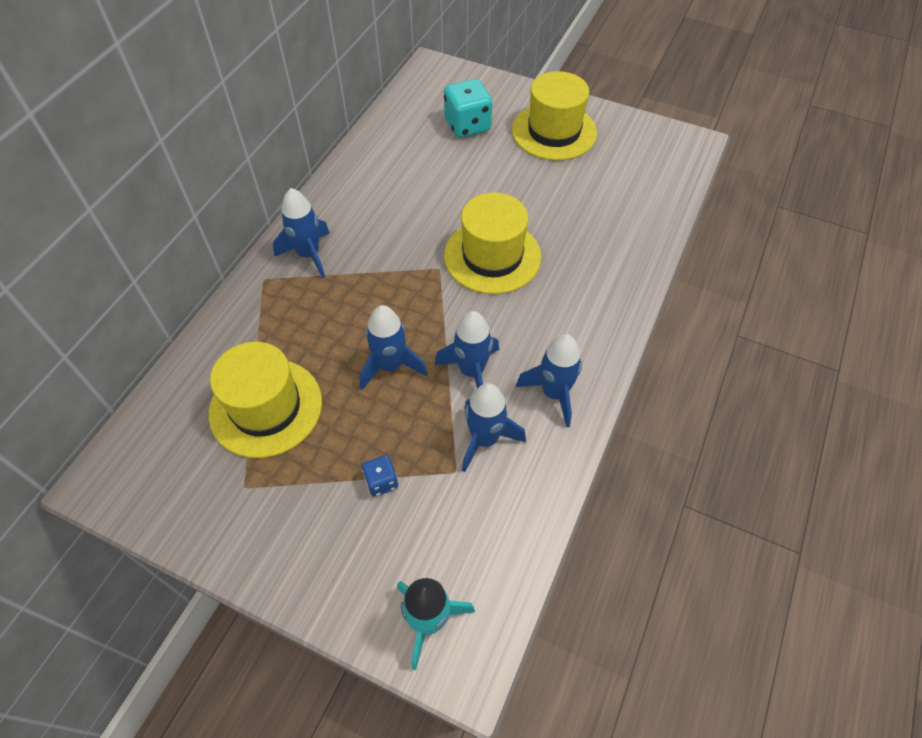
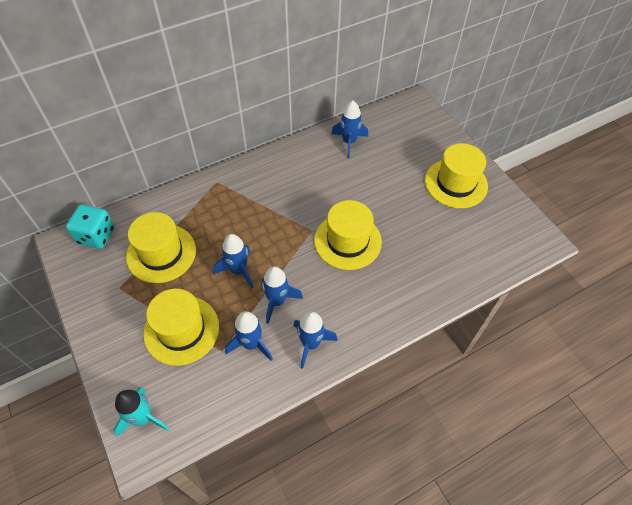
camera: 35 degrees right, 0 degrees up
blue rocket [273,188,330,278] -> blue rocket moved to [331,101,368,158]
blue dice [362,455,398,497] -> yellow hat [143,289,219,366]
turquoise dice [444,79,492,138] -> turquoise dice moved to [66,204,115,249]

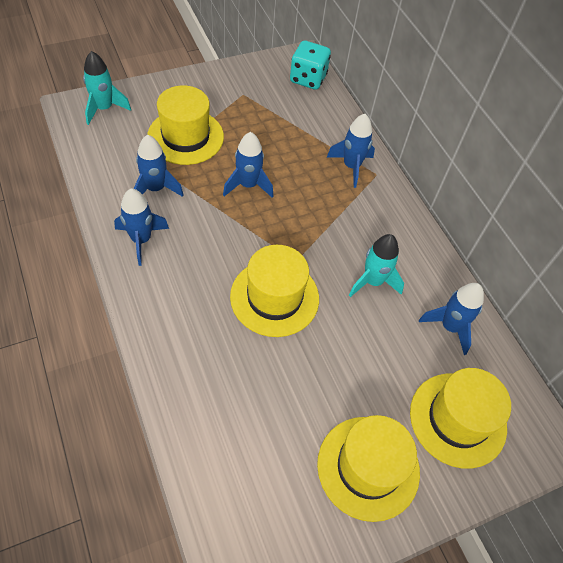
camera: 90 degrees right, 0 degrees up
yellow hat [126,212,196,283] -> yellow hat moved to [410,368,511,469]
blue rocket [261,266,303,324] -> blue rocket moved to [327,114,375,188]
none -> turquoise rocket [349,234,404,297]

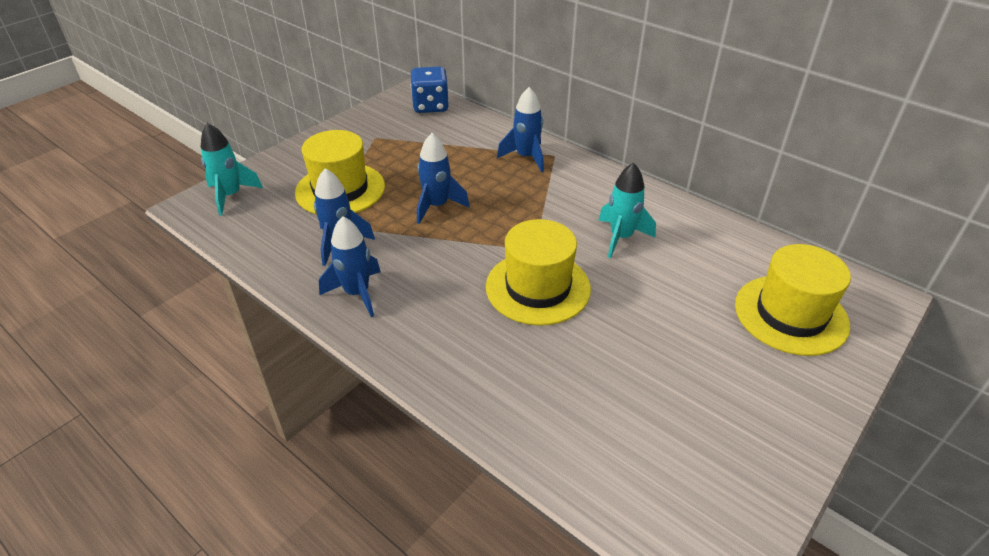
camera: 20 degrees left, 15 degrees down
turquoise dice [290,41,331,90] -> blue dice [411,67,449,113]
yellow hat [317,415,420,522] -> none
blue rocket [419,283,484,355] -> none

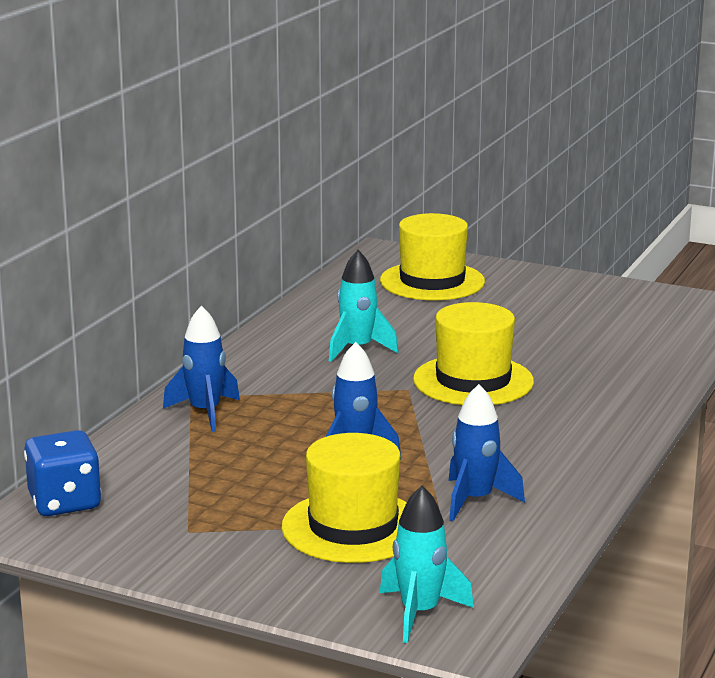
camera: 105 degrees left, 20 degrees down
blue rocket [319,216,381,317] -> none

